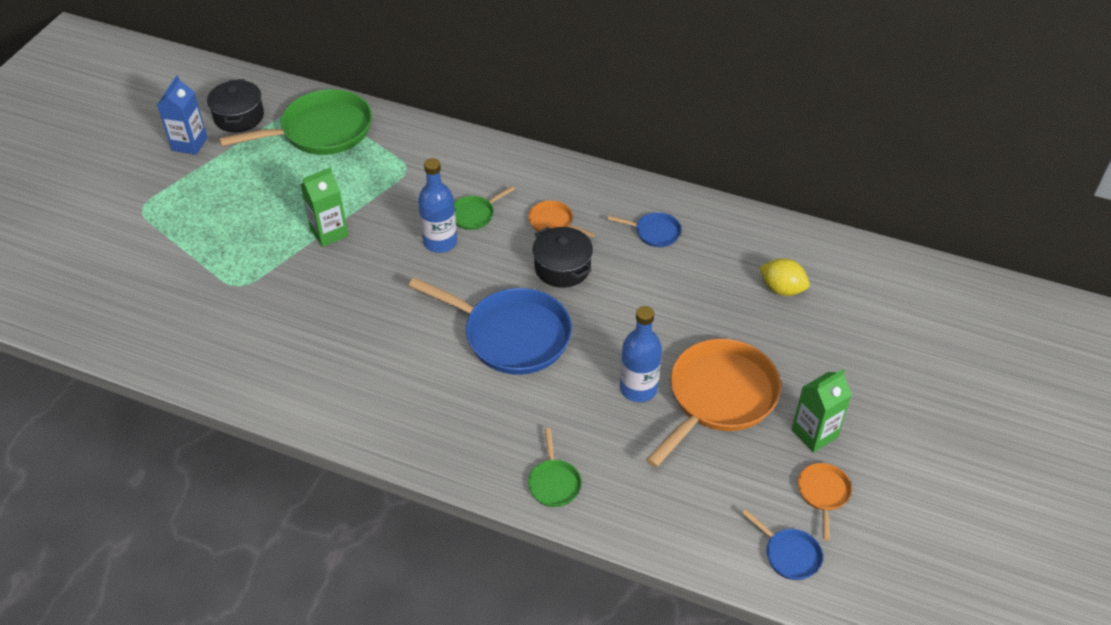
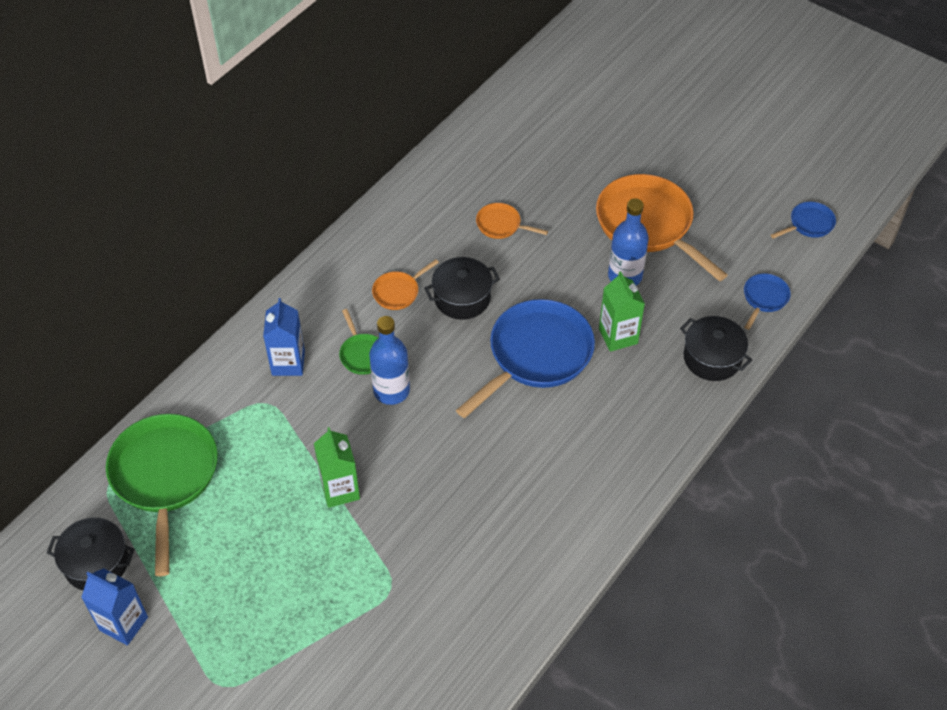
camera: 75 degrees left, 5 degrees up
green pan [528,428,582,507] -> black pot [680,316,752,381]
blue pan [607,212,681,247] -> blue pan moved to [744,273,791,330]
yellow lemon [759,258,810,296] -> none
green carton [791,369,852,453] -> green carton moved to [599,271,645,352]
orange pan [798,463,852,540] -> orange pan moved to [476,203,548,239]
none -> blue carton [263,298,305,376]

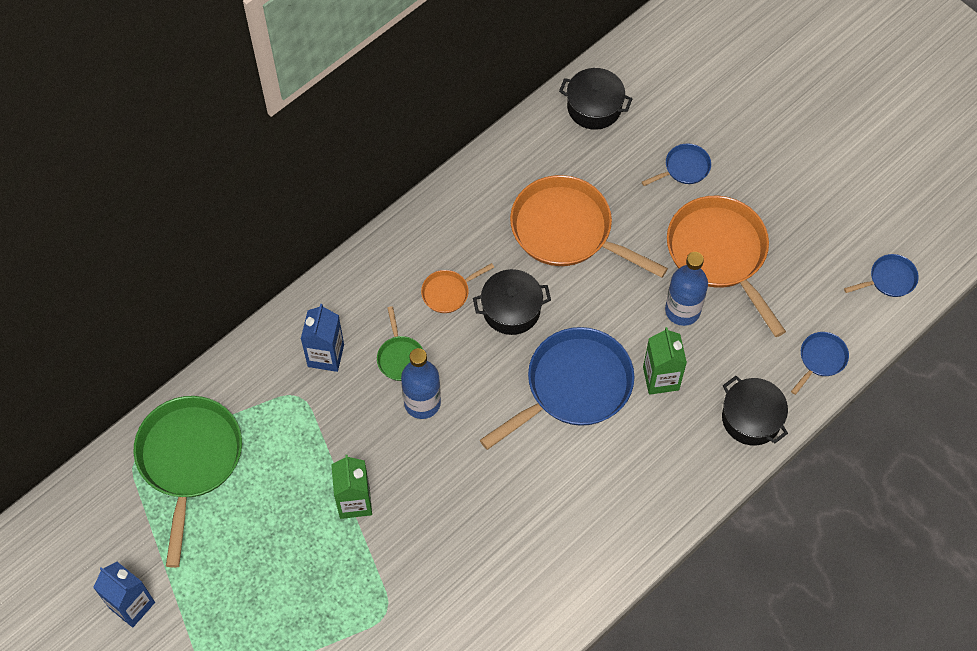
camera: 10 degrees right, 10 degrees up
black pot [47,517,135,590] -> black pot moved to [559,68,632,130]
orange pan [476,203,548,239] -> orange pan [510,175,668,278], size x2.17
none -> blue pan [642,144,711,186]

